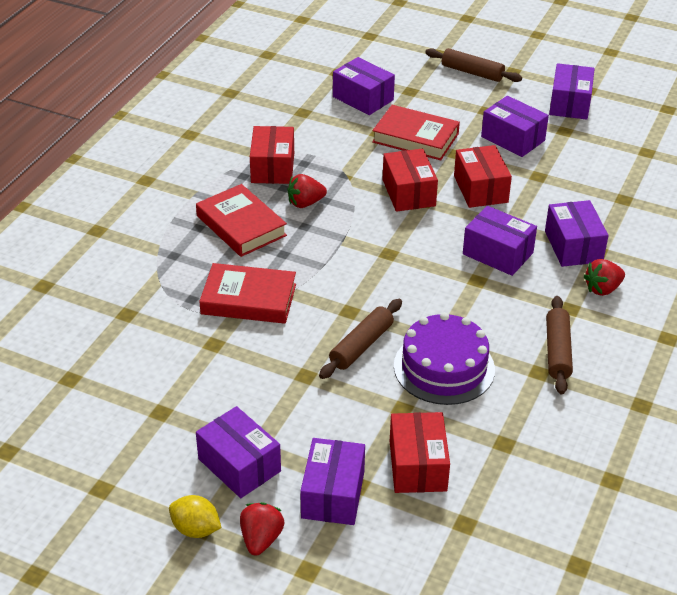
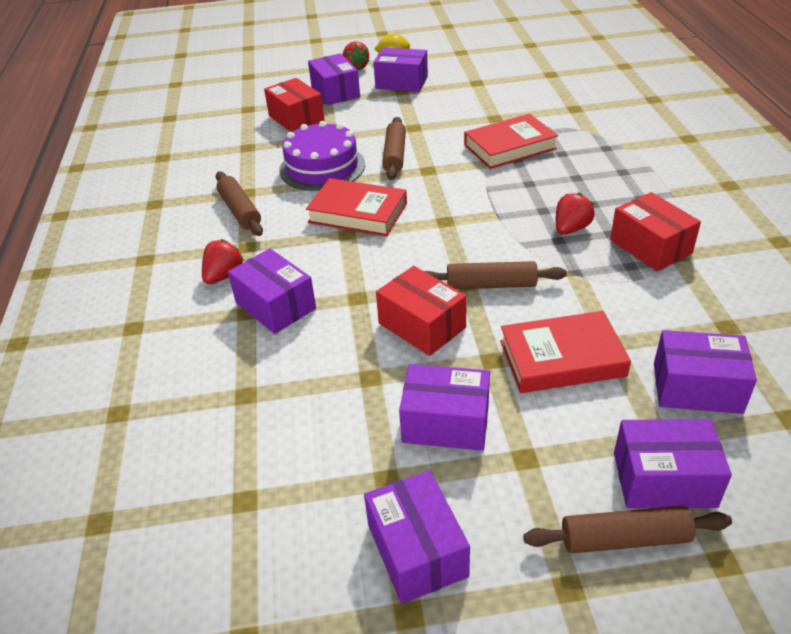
camera: 150 degrees right, 0 degrees up
red book [196,184,287,257] -> red book moved to [306,178,407,236]
red box [383,148,438,212] -> brown rolling pin [424,261,567,289]
purple box [463,206,537,276] -> purple box moved to [614,419,732,508]

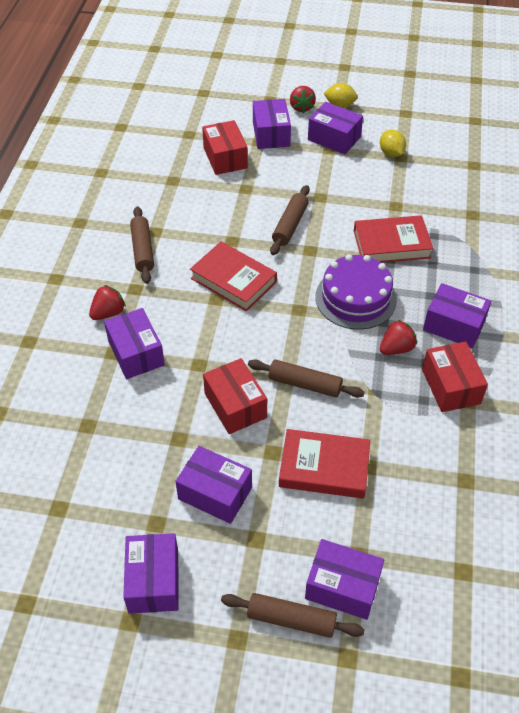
camera: 15 degrees right, 10 degrees up
purple cake [279,121,365,191] -> purple cake moved to [315,254,397,330]
purple box [654,330,757,414] -> purple box moved to [423,283,491,348]
none -> yellow lemon [380,130,406,157]

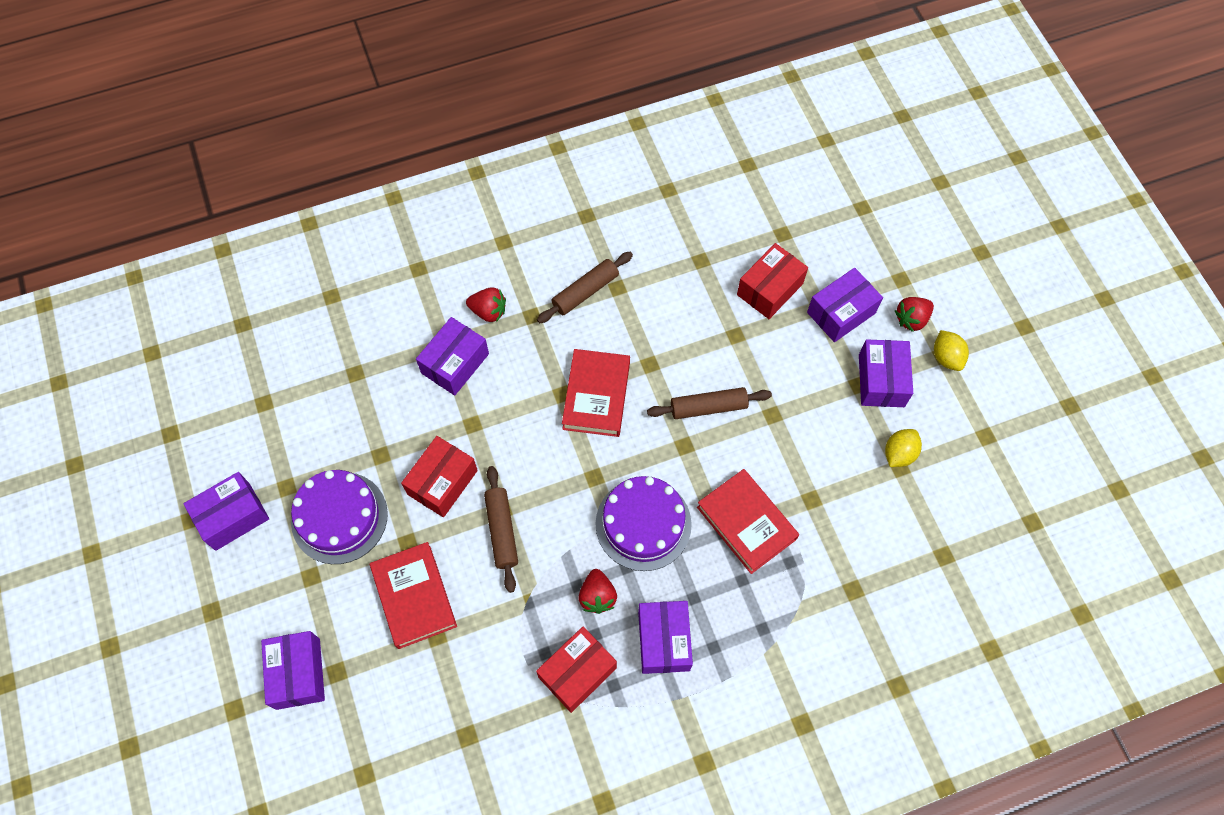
camera: 60 degrees right, 15 degrees up
purple box [175,446,252,524] -> purple cake [291,470,388,564]
brown rolling pin [221,593,365,638] -> none
red strawberry [380,320,417,355] -> red strawberry turned 60 degrees clockwise [578,569,617,614]

